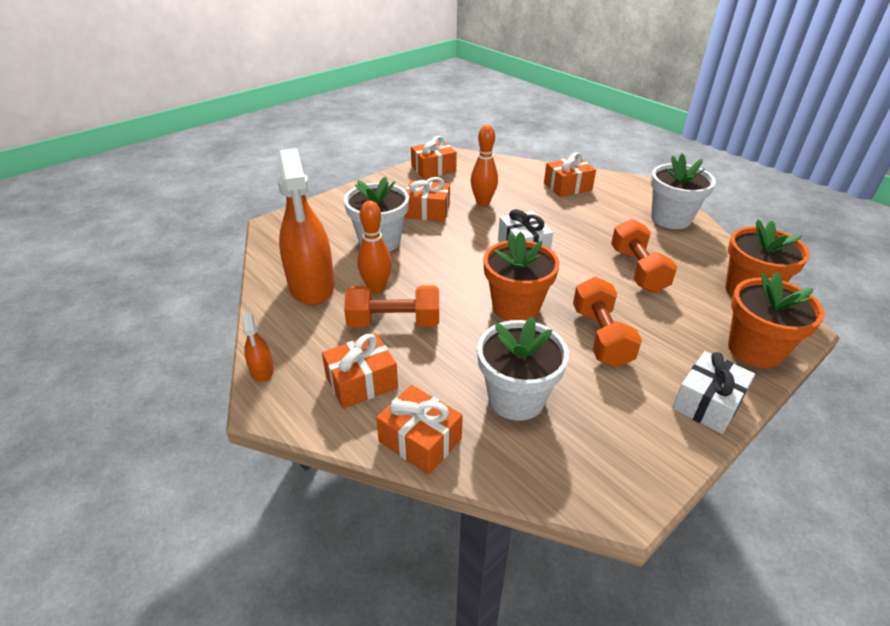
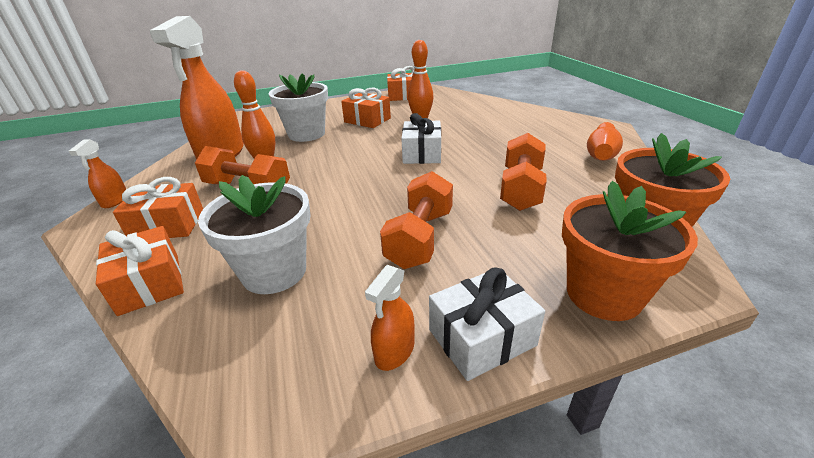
camera: 25 degrees right, 5 degrees down
orange flower pot [483,232,560,321] -> none
orange gift [544,152,596,197] -> none
white flower pot [651,153,716,229] -> orange bowling pin [587,122,623,161]
none -> orange spray bottle [365,265,415,371]

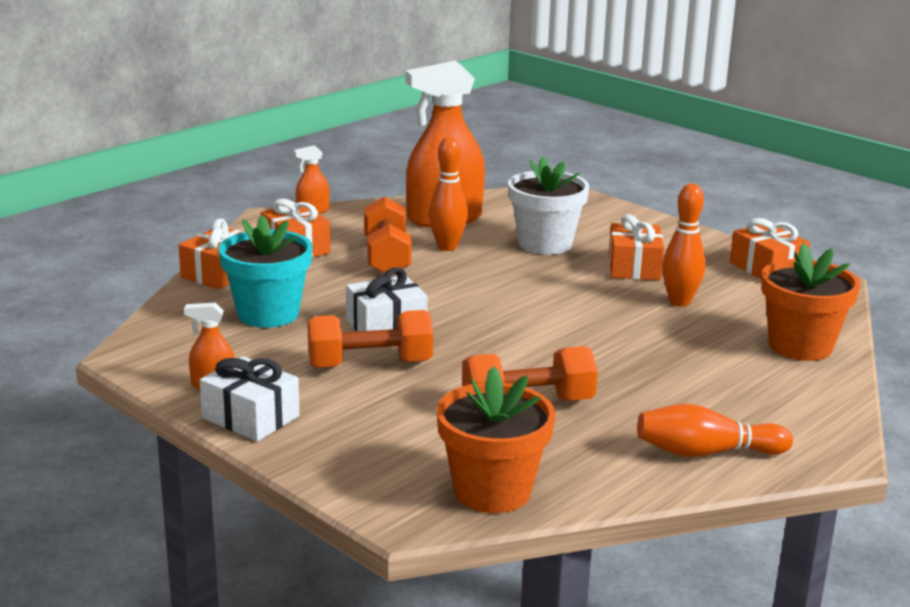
camera: 60 degrees right, 10 degrees down
white flower pot [198,175,311,294] -> turquoise flower pot [219,215,312,328]
white gift [401,113,441,164] -> white gift moved to [346,268,427,331]
orange flower pot [562,181,698,321] -> orange flower pot moved to [761,243,860,361]

